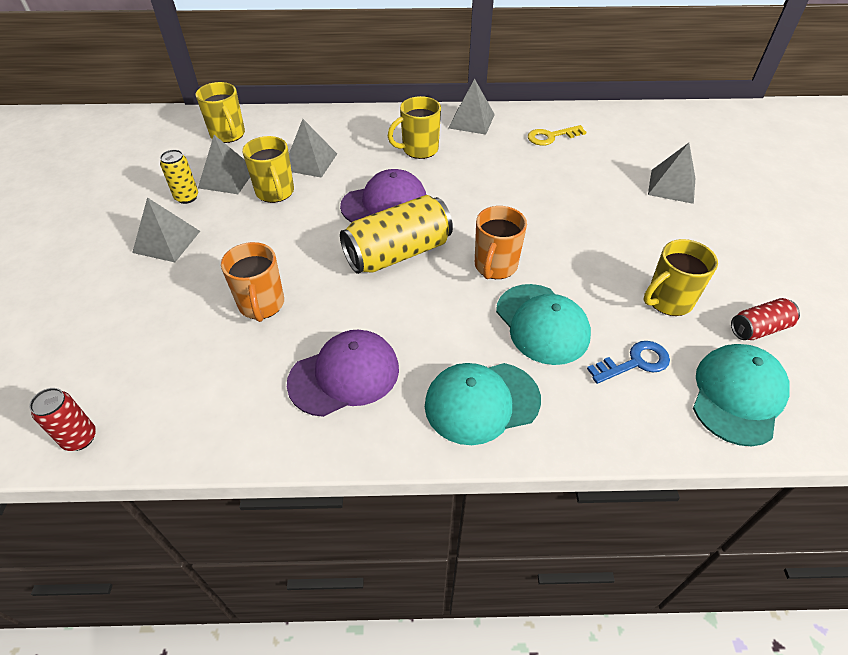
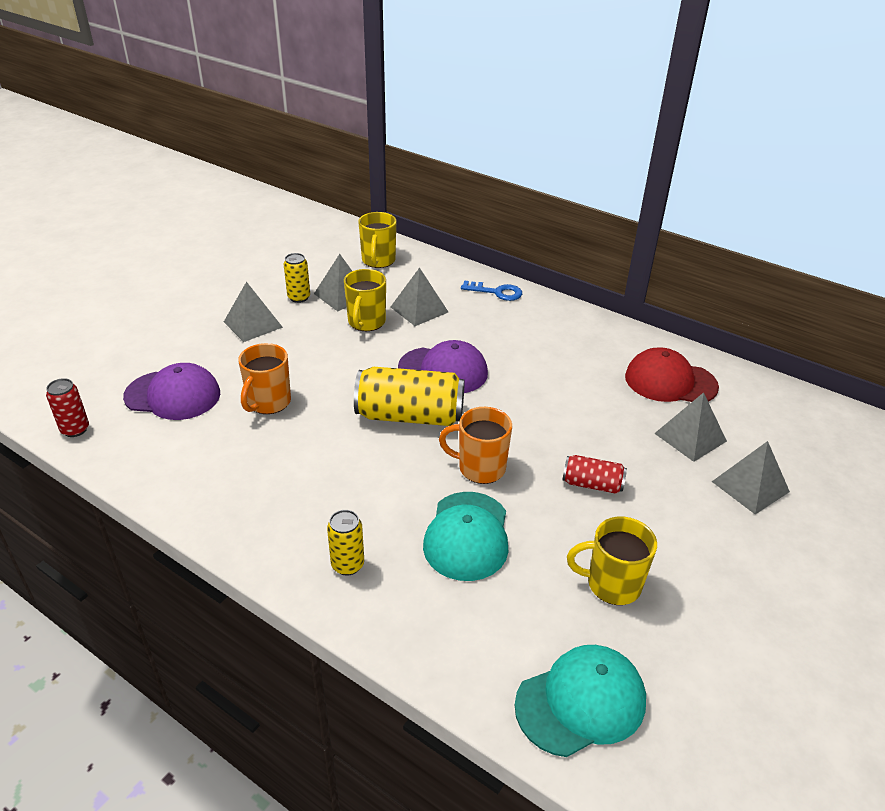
camera: 35 degrees right, 10 degrees down
purple cap [287,330,399,417] -> purple cap moved to [123,363,220,420]
yellow mug [388,96,441,159] -> none
turquoise cap [425,363,541,445] -> yellow can [327,510,364,576]
grey pyramid [448,79,495,135] -> grey pyramid moved to [654,392,727,462]
orange mug [475,206,527,279] -> orange mug turned 45 degrees clockwise [439,407,512,484]
yellow key [528,125,586,146] -> red cap [625,347,719,402]
blue key [587,341,670,384] -> blue key moved to [461,281,522,301]
red can [731,298,800,340] -> red can moved to [562,455,627,494]

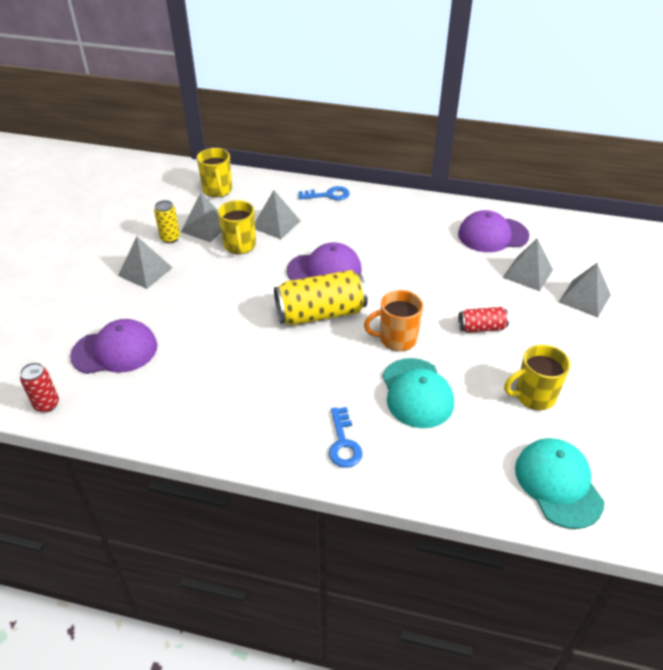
camera: 20 degrees left, 5 degrees up
orange mug [238,343,291,414] -> none
yellow can [327,510,364,576] -> blue key [329,407,362,468]
turquoise cap [515,645,646,757] -> turquoise cap turned 60 degrees counterclockwise [515,438,604,529]
red cap [625,347,719,402] -> purple cap [458,210,529,252]

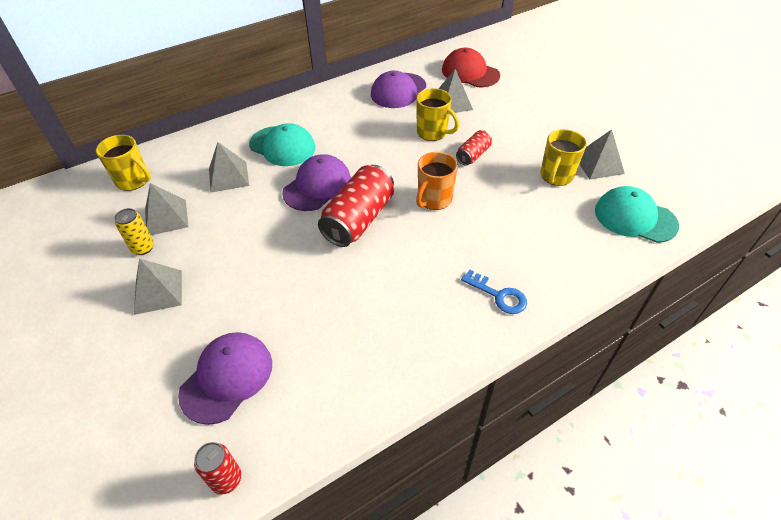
camera: 45 degrees left, 5 degrees up
yellow mug [218,200,256,254] -> yellow mug moved to [416,88,459,141]
yellow can [274,270,368,325] -> red can [318,165,394,247]
blue key [298,186,350,200] -> none
turquoise cap [383,358,454,428] -> turquoise cap moved to [249,123,315,166]
grey pyramid [559,263,611,317] -> grey pyramid moved to [579,129,625,180]
none -> red cap [442,48,500,87]

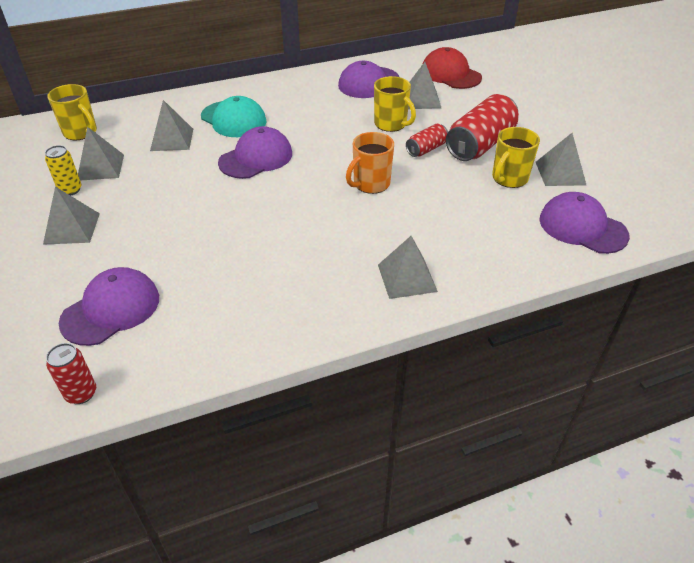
camera: 10 degrees right, 5 degrees down
red can [318,165,394,247] -> red can moved to [446,94,519,161]
blue key [461,270,527,314] -> grey pyramid [378,236,438,299]
turquoise cap [595,186,679,243] -> purple cap [539,192,630,254]

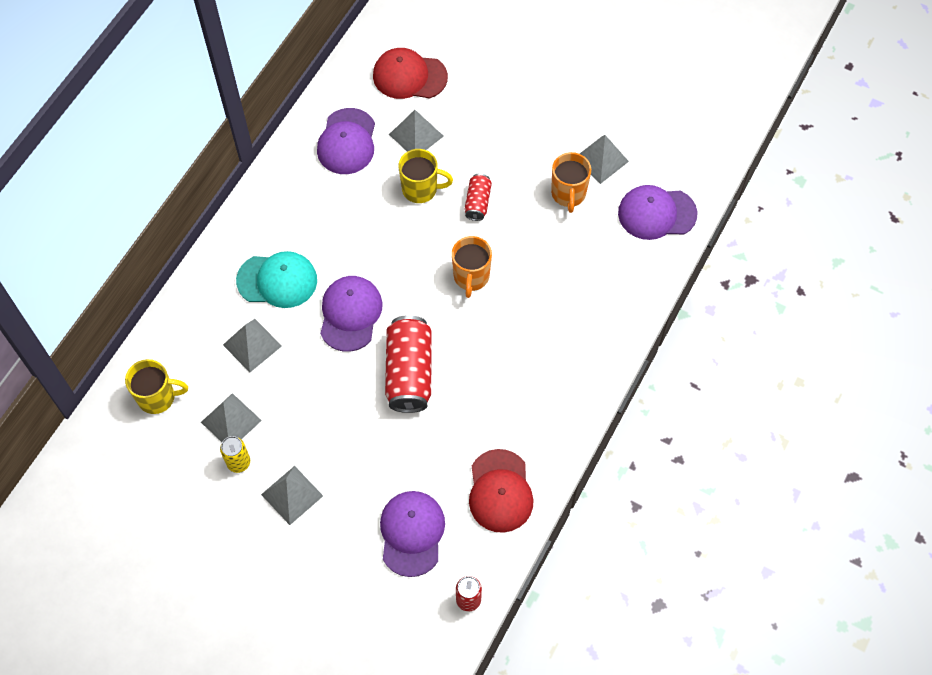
camera: 40 degrees left, 20 degrees up
grey pyramid [378,236,438,299] -> none
red can [446,94,519,161] -> red can moved to [385,315,432,413]
yellow mug [492,127,540,188] -> orange mug [551,152,591,213]
none -> red cap [469,449,534,533]

